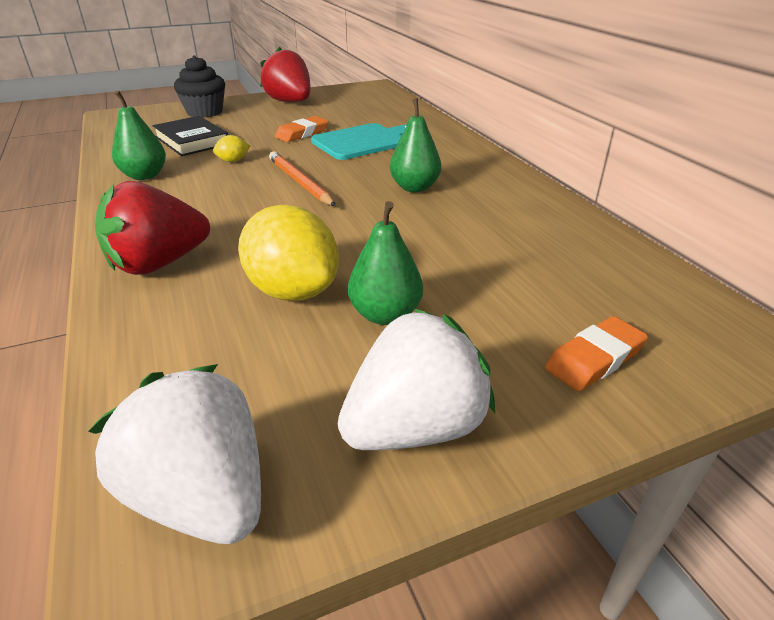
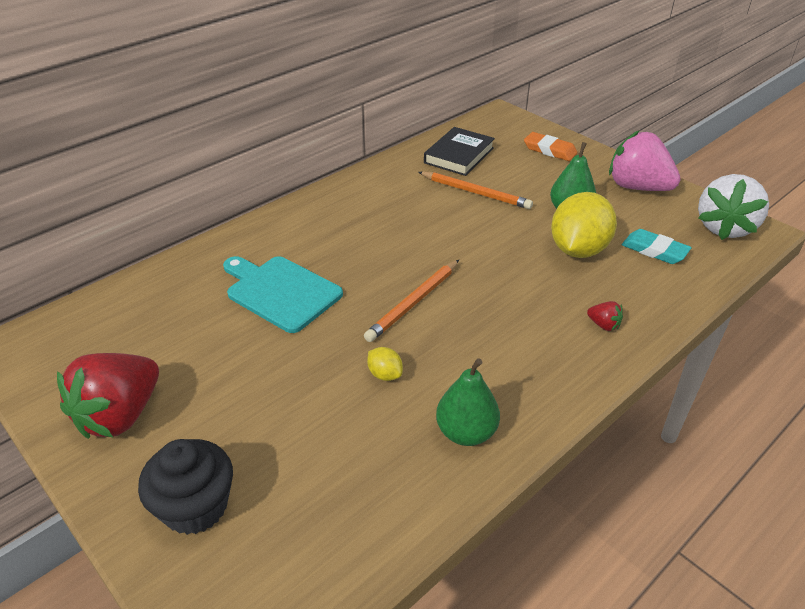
camera: 110 degrees left, 5 degrees up
red strawberry [95,181,210,275] -> red strawberry [587,301,623,331], size x0.41
black book [152,116,228,156] -> black book moved to [424,127,495,176]
orange eraser [275,116,328,142] -> none
white strawberry [338,309,495,450] -> pink strawberry [609,130,681,191]
green pear [390,98,441,192] -> none
none -> orange pencil [418,171,533,209]
none -> turquoise eraser [622,229,692,264]

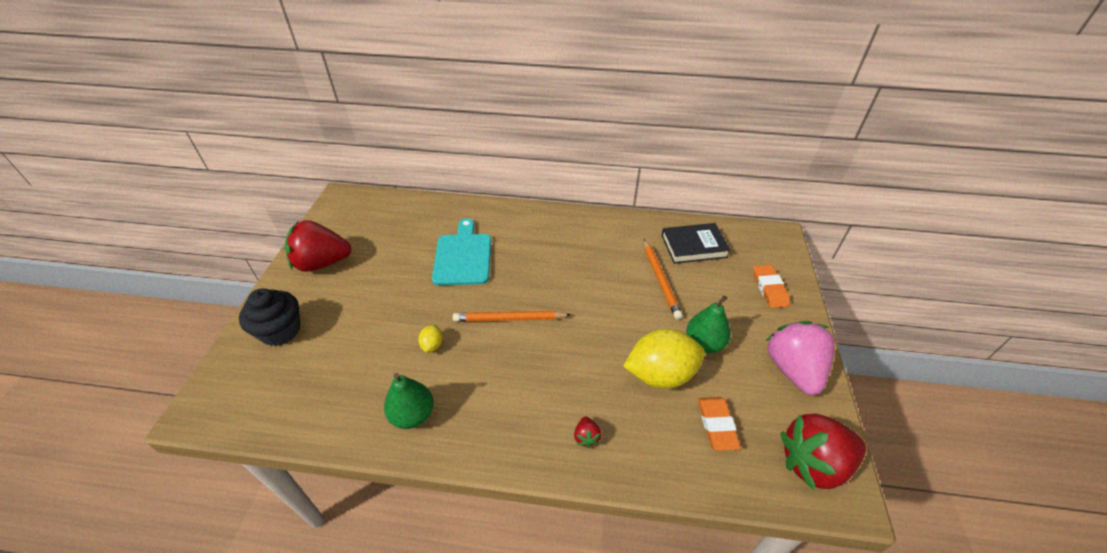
camera: 50 degrees right, 5 degrees up
turquoise eraser [622,229,692,264] -> orange eraser [698,397,741,451]
white strawberry [698,174,769,240] -> red strawberry [780,413,866,490]

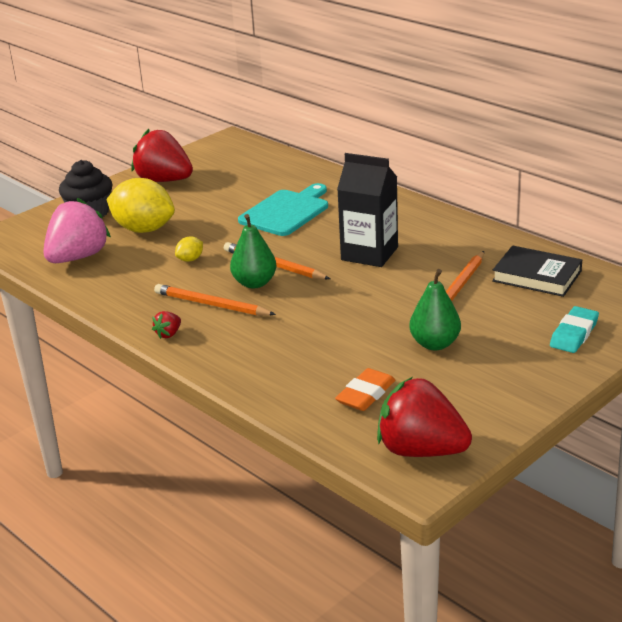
camera: 40 degrees right, 15 degrees down
green pear [384,373,434,429] -> green pear moved to [230,214,277,288]
red strawberry [574,416,602,448] -> red strawberry moved to [152,311,181,339]
yellow lemon [623,329,705,389] -> yellow lemon moved to [106,178,175,233]
orange eraser [753,265,790,308] -> turquoise eraser [550,306,599,353]
pink strawberry [766,321,834,395] -> pink strawberry moved to [43,198,111,263]
none -> orange pencil [154,284,276,316]
none -> black carton [337,153,398,267]

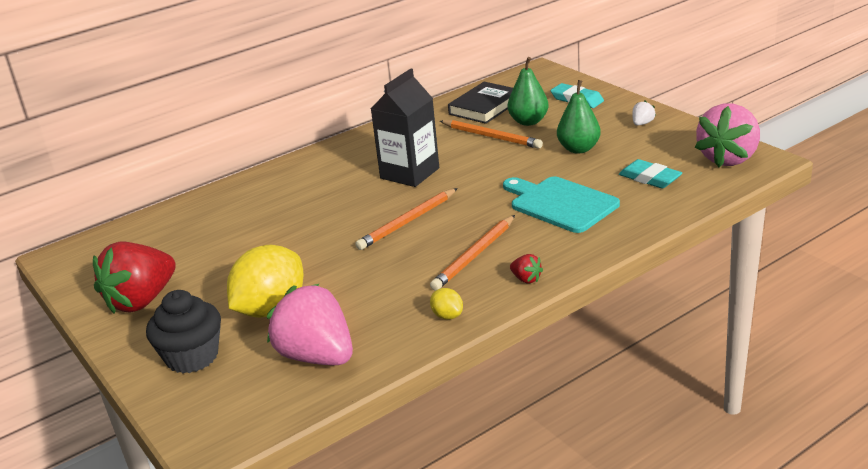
camera: 80 degrees left, 0 degrees up
yellow lemon [175,236,203,262] -> yellow lemon moved to [430,288,463,320]
green pear [230,214,277,288] -> green pear moved to [508,57,549,126]
turquoise cutting board [238,183,328,236] -> turquoise cutting board moved to [503,176,620,233]
orange eraser [335,368,395,411] -> turquoise eraser [619,159,682,188]
red strawberry [377,377,472,457] -> pink strawberry [695,103,760,167]
none -> white strawberry [632,101,656,126]

